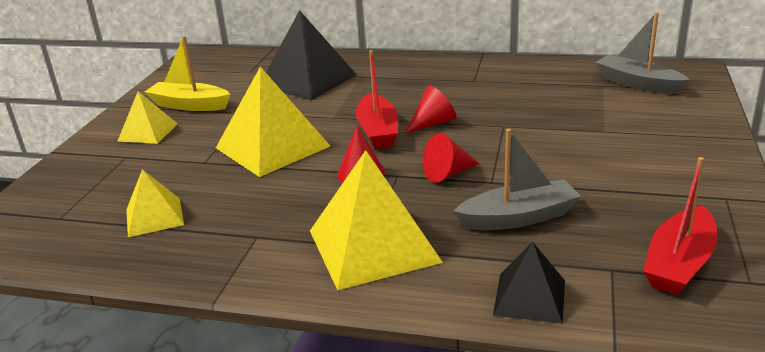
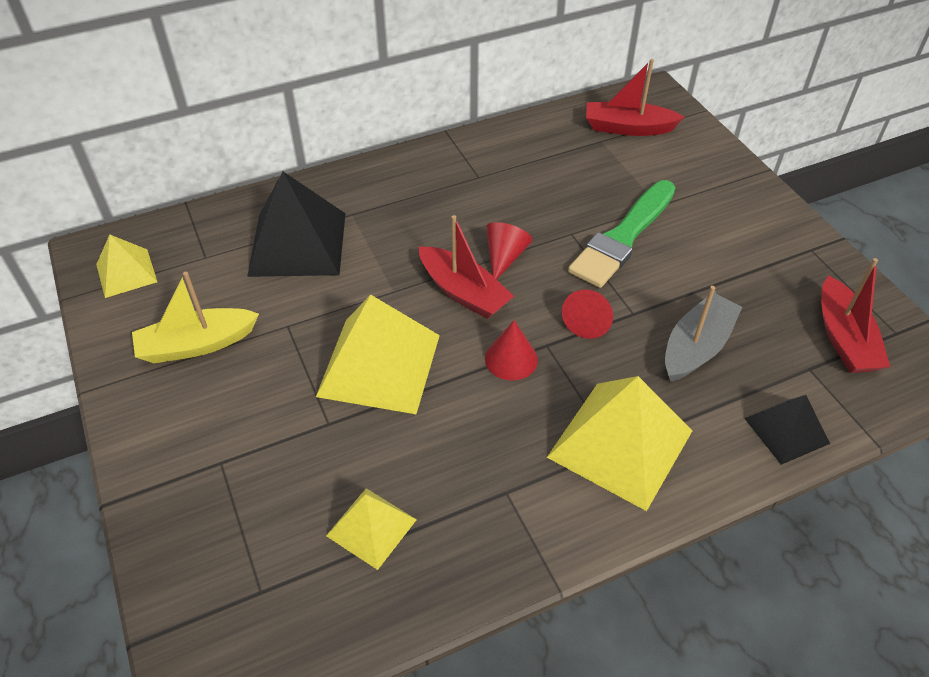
camera: 40 degrees left, 20 degrees up
yellow pyramid [118,91,178,144] -> yellow pyramid moved to [96,234,157,298]
grey boat [595,12,690,94] -> red boat [586,59,684,136]
none -> green brush [568,180,676,288]

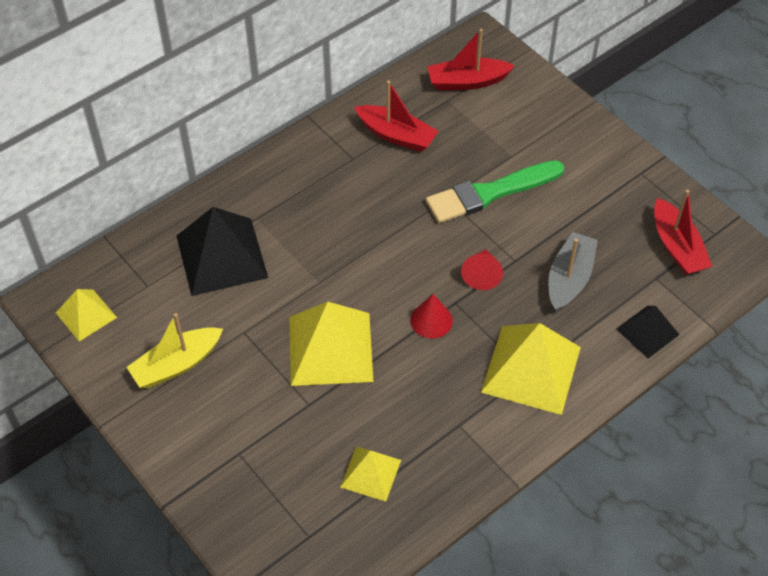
camera: 15 degrees left, 5 degrees up
red boat [419,215,514,319] -> red boat moved to [354,80,439,152]
red cone [486,222,533,279] -> none
green brush [568,180,676,288] -> green brush turned 45 degrees clockwise [426,160,564,223]

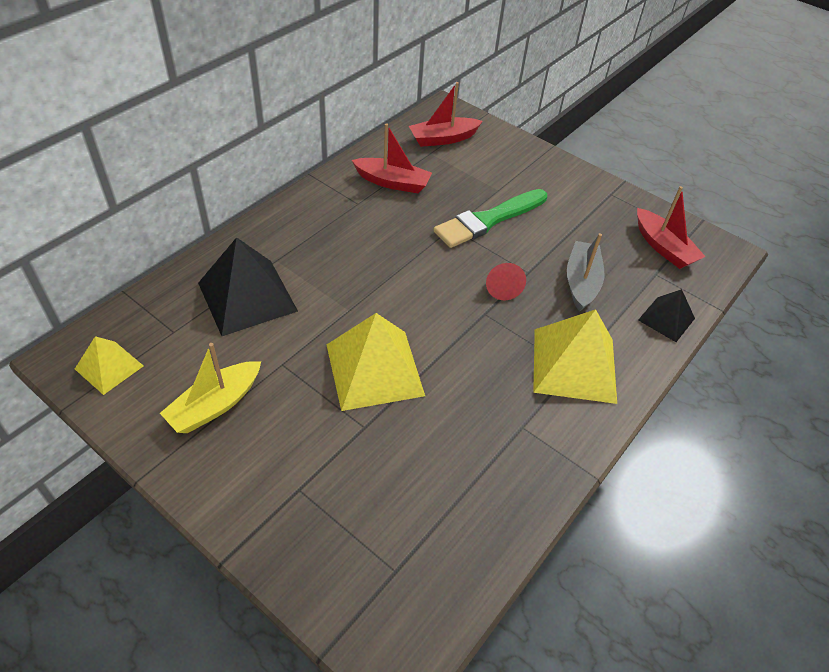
camera: 15 degrees left, 5 degrees down
yellow pyramid [340,446,401,502] -> none
red cone [410,294,453,339] -> none

